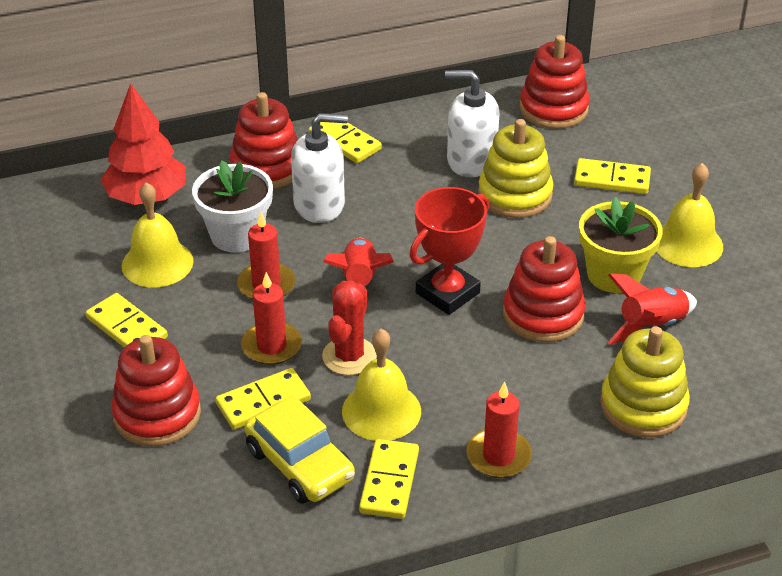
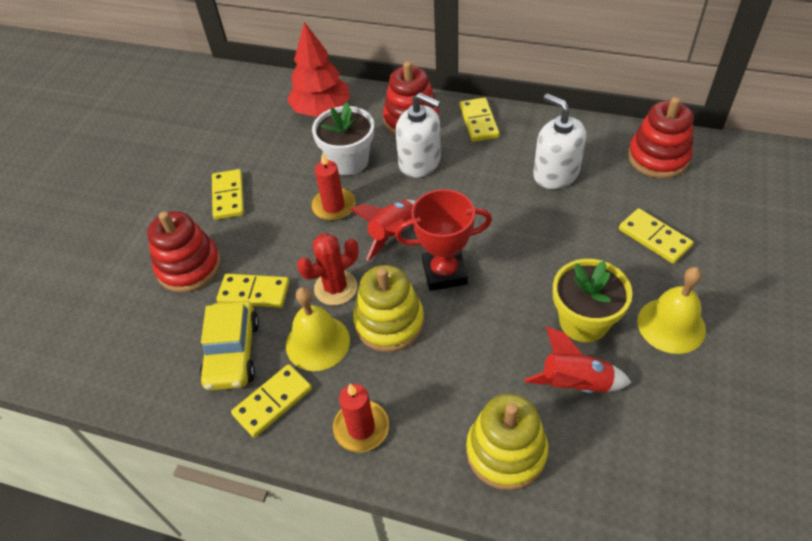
camera: 40 degrees right, 10 degrees up
yellow bell [122,182,194,288] -> none
red candle [241,272,302,365] -> none
yellow stacking toy [478,119,554,218] -> yellow stacking toy moved to [353,265,424,352]
red stacking toy [503,236,586,342] -> none

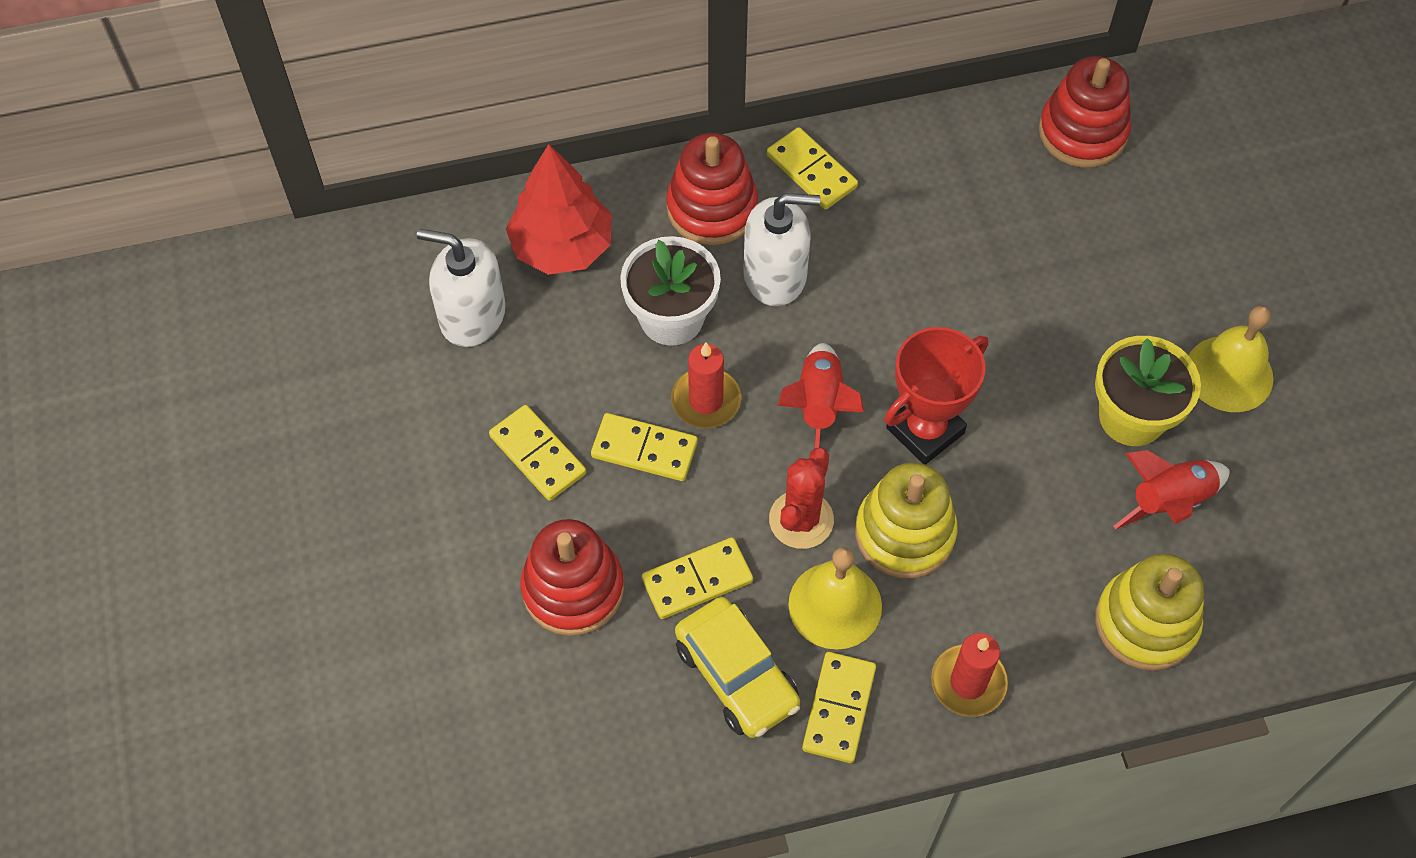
camera: 35 degrees left, 10 degrees up
white soap dispenser [533,93,586,189] -> white soap dispenser moved to [417,229,506,347]
yellow domino [619,208,693,264] -> yellow domino moved to [591,413,698,481]

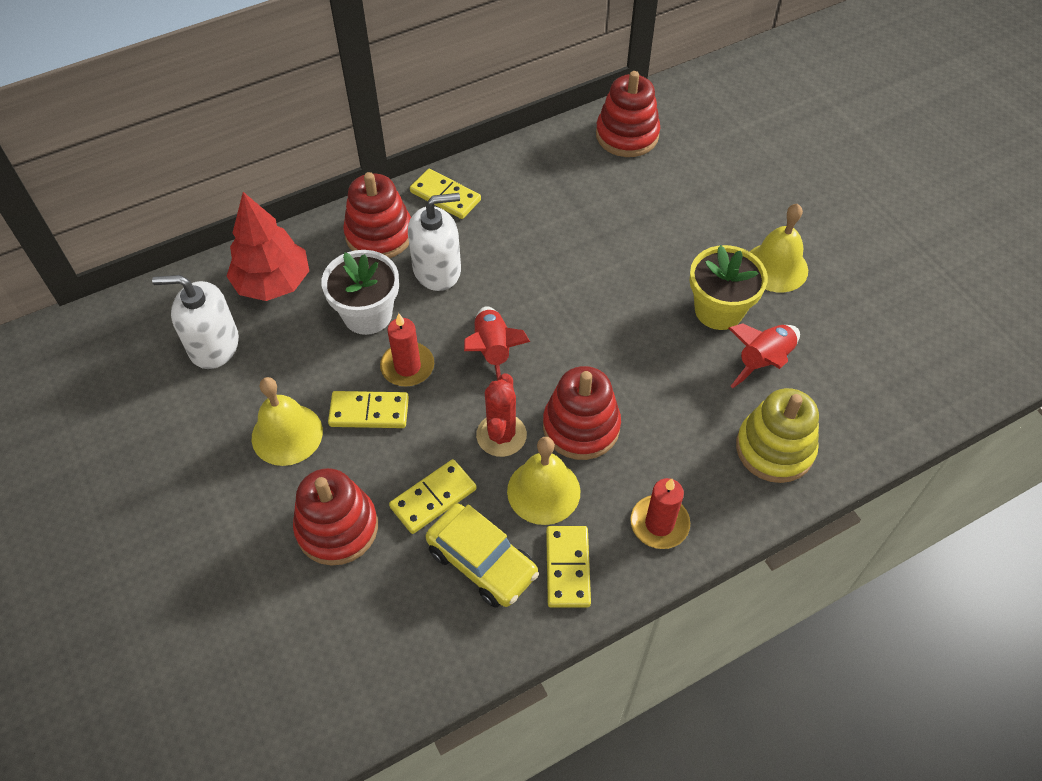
camera: 15 degrees left, 5 degrees down
yellow domino [489,405,586,501] -> yellow bell [252,377,323,466]
yellow stacking toy [855,463,958,578] -> red stacking toy [543,366,621,460]
red trophy [884,327,988,465] -> none

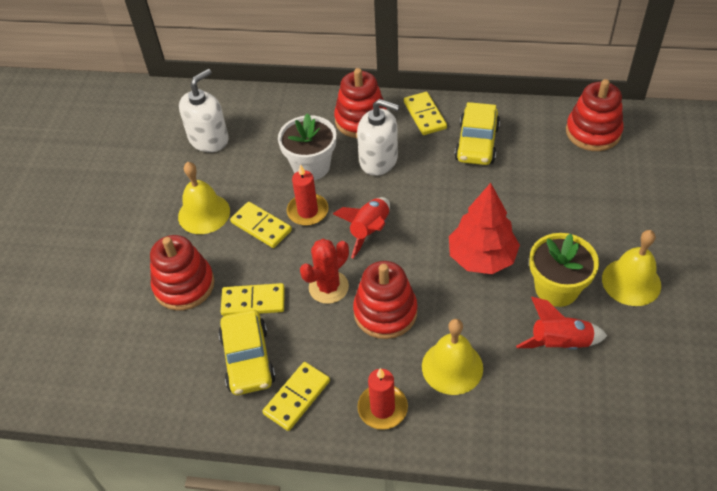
camera: 40 degrees right, 5 degrees down
white soap dispenser [152,275,239,369] -> white soap dispenser turned 90 degrees clockwise [179,69,229,152]
red tree [226,192,309,301] -> red tree moved to [449,183,520,274]
yellow bell [507,437,580,525] -> yellow bell moved to [422,319,483,395]
yellow stacking toy [736,388,819,483] -> none
none -> yellow car [454,102,500,165]

